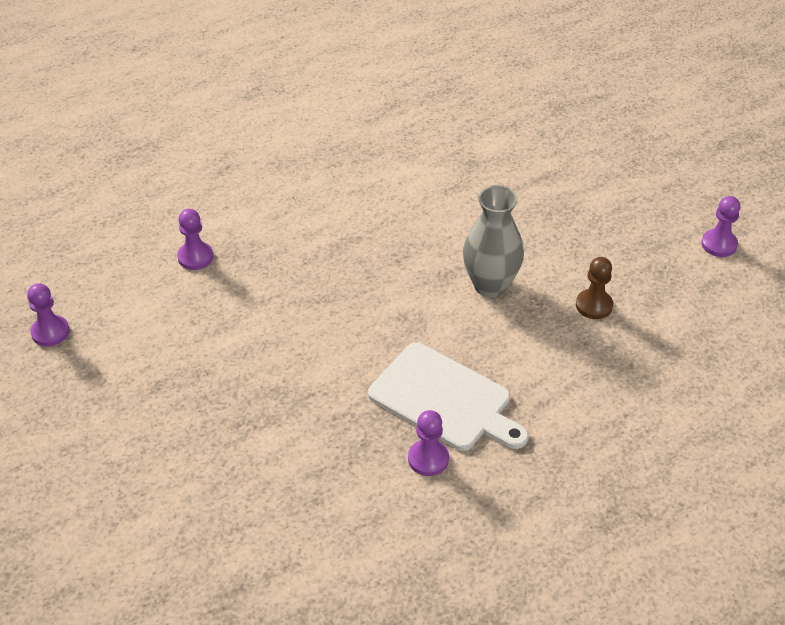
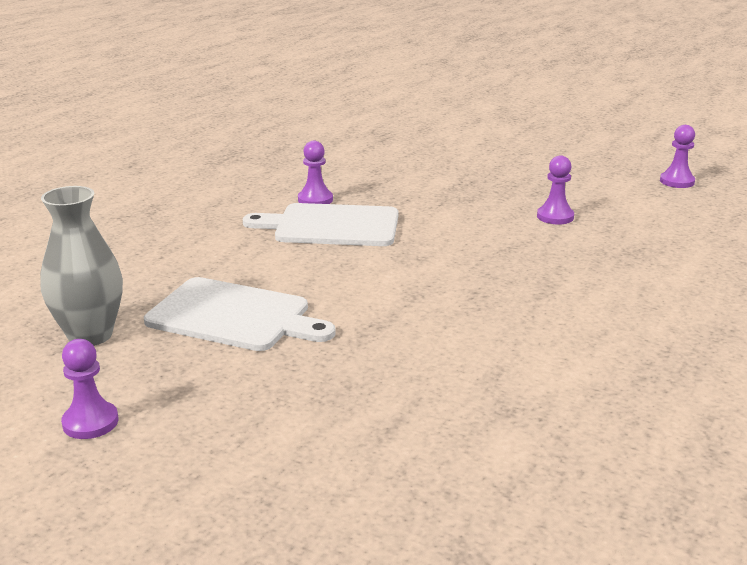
camera: 150 degrees right, 20 degrees down
purple pawn [177,209,213,270] -> purple pawn moved to [537,155,574,225]
grey vase [463,185,524,297] -> grey vase moved to [40,186,123,346]
brown pawn [576,257,613,319] -> white cutting board [144,277,336,351]

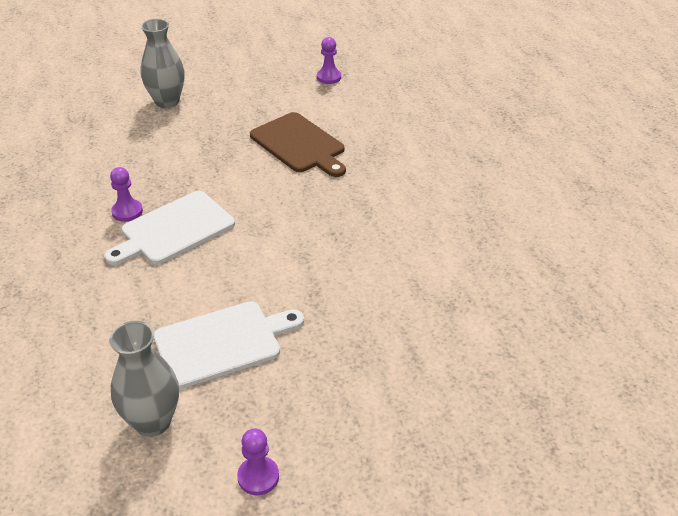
camera: 45 degrees left, 15 degrees up
purple pawn [537,155,574,225] -> brown cutting board [250,112,346,177]
none -> grey vase [140,19,185,108]

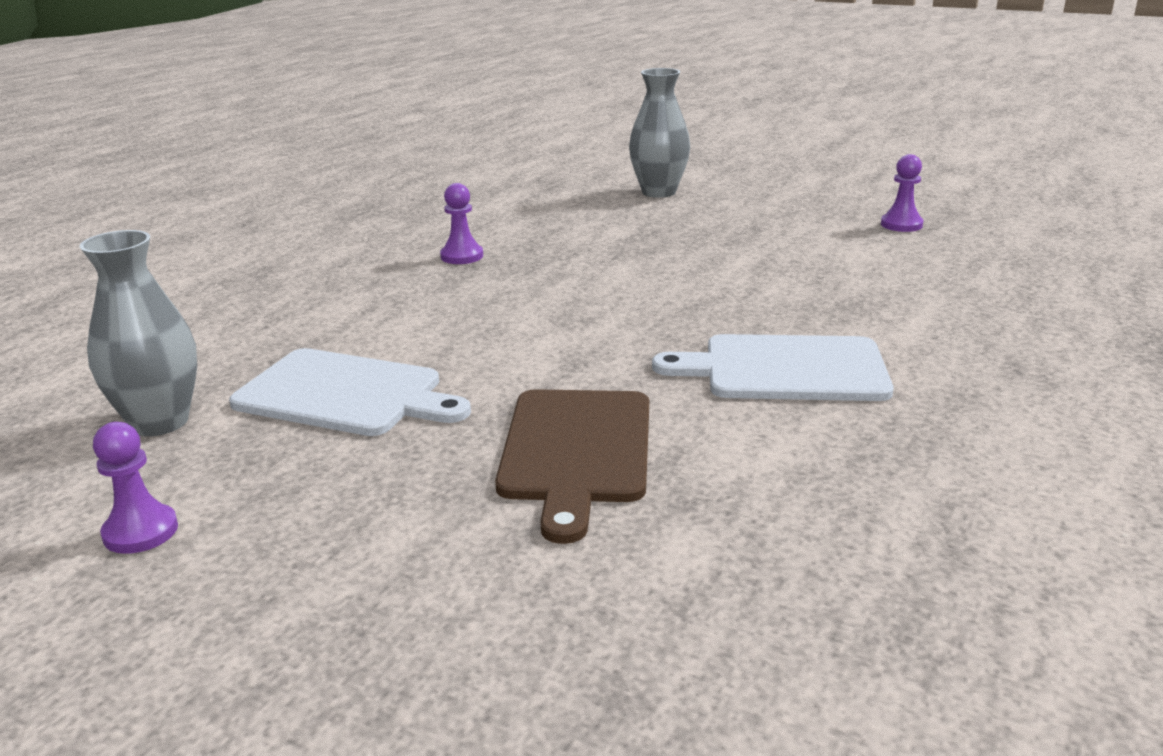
camera: 45 degrees right, 15 degrees down
white cutting board [104,191,235,265] -> white cutting board moved to [652,334,894,401]
brown cutting board [250,112,346,177] -> brown cutting board moved to [495,389,649,544]

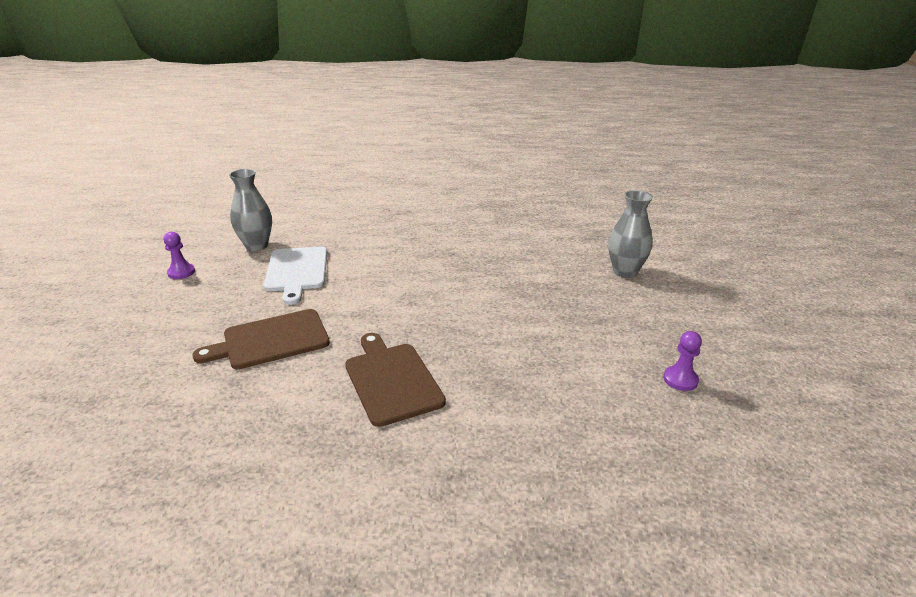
camera: 60 degrees right, 5 degrees up
purple pawn [440,183,483,264] -> none
white cutting board [652,334,894,401] -> brown cutting board [345,333,446,427]

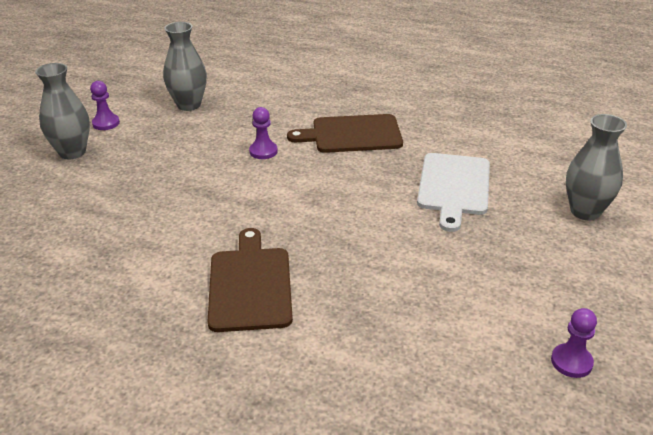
camera: 20 degrees right, 5 degrees up
brown cutting board [192,309,330,369] -> brown cutting board moved to [287,114,403,153]
white cutting board [264,246,327,305] -> white cutting board moved to [417,153,490,232]
none -> grey vase [35,63,90,159]
none -> purple pawn [249,107,278,159]

